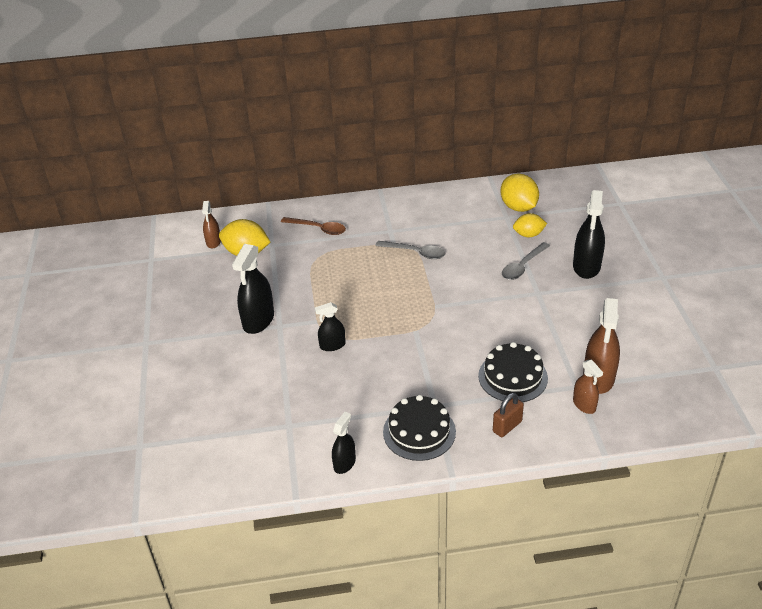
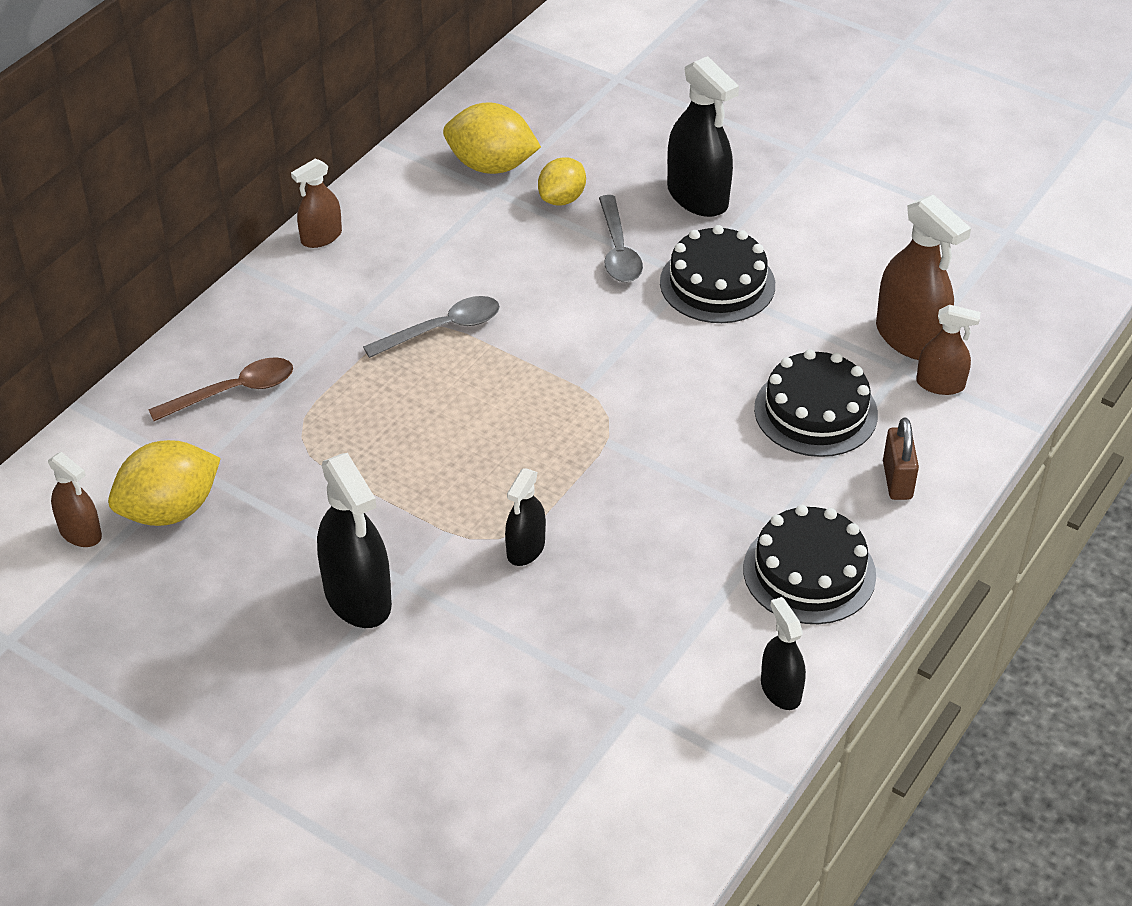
camera: 50 degrees left, 5 degrees up
none -> brown spray bottle [291,158,342,248]
none -> black cake [660,225,775,323]

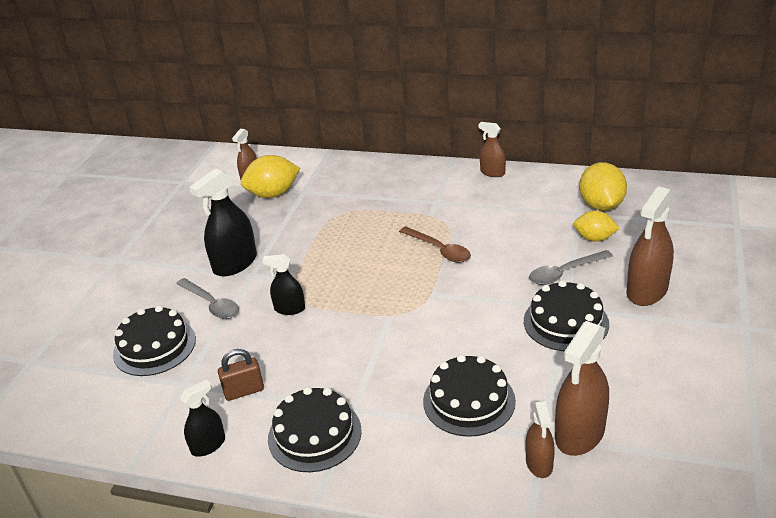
camera: 75 degrees right, 10 degrees down
yellow lemon [108,440,221,526] -> yellow lemon turned 60 degrees counterclockwise [241,155,300,198]
brown spoon [148,357,293,421] -> brown spoon moved to [399,226,471,263]
grey spoon [363,296,500,358] -> grey spoon moved to [176,278,239,319]
black spray bottle [667,56,739,217] -> brown spray bottle [626,186,674,306]
brown padlock [883,418,919,500] -> brown padlock moved to [218,349,264,401]
none -> black cake [113,305,196,376]

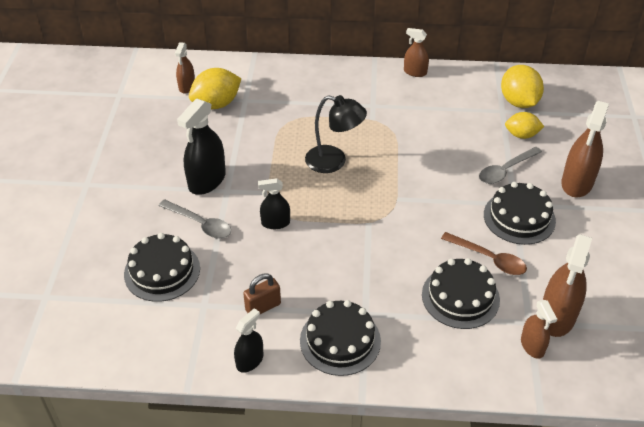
camera: 15 degrees left, 10 degrees up
brown spoon [399,226,471,263] -> brown spoon moved to [441,232,527,275]
none -> black lamp [305,95,367,173]

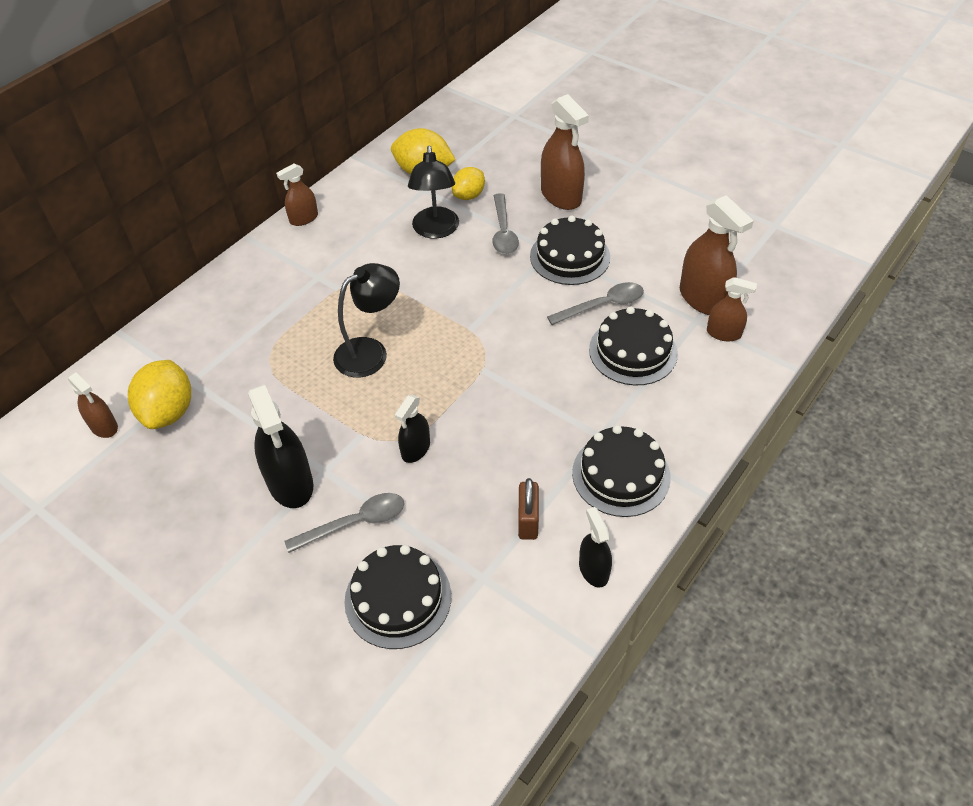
camera: 55 degrees left, 5 degrees up
brown spoon [441,232,527,275] -> grey spoon [547,282,644,325]
none -> black lamp [408,145,459,239]

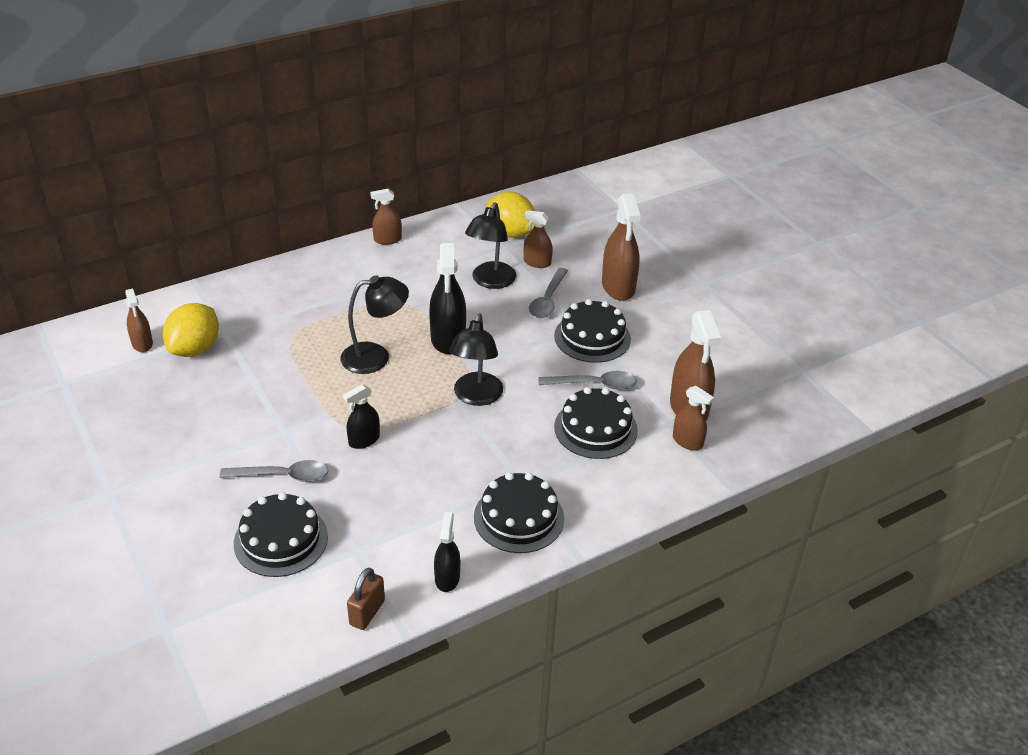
camera: 20 degrees right, 10 degrees down
black spray bottle [248,384,313,508] -> black spray bottle moved to [429,243,466,354]
yellow lemon [452,167,485,200] -> brown spray bottle [524,210,553,268]
brown padlock [518,478,539,540] -> brown padlock moved to [347,568,385,630]
none -> black lamp [449,313,503,406]

